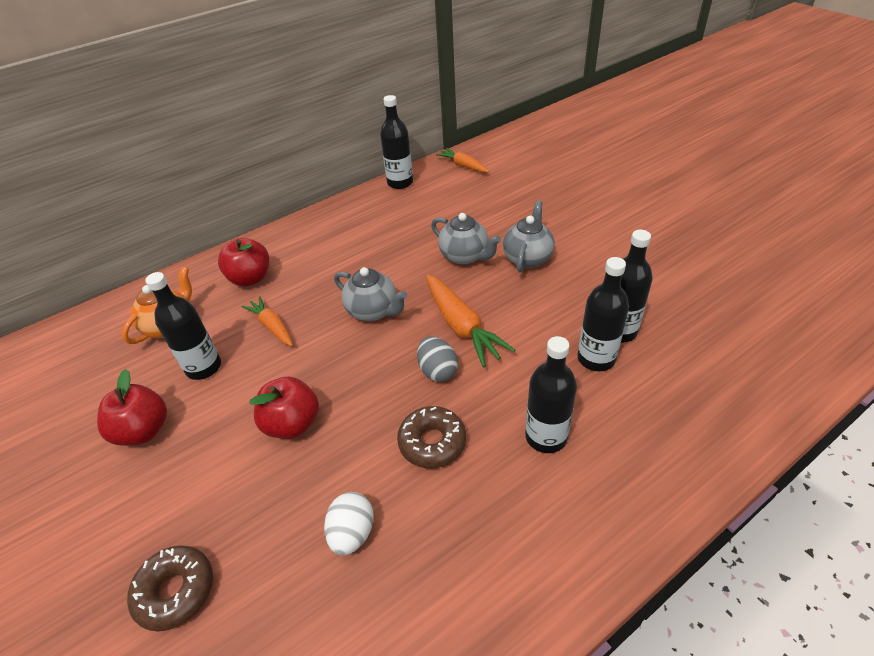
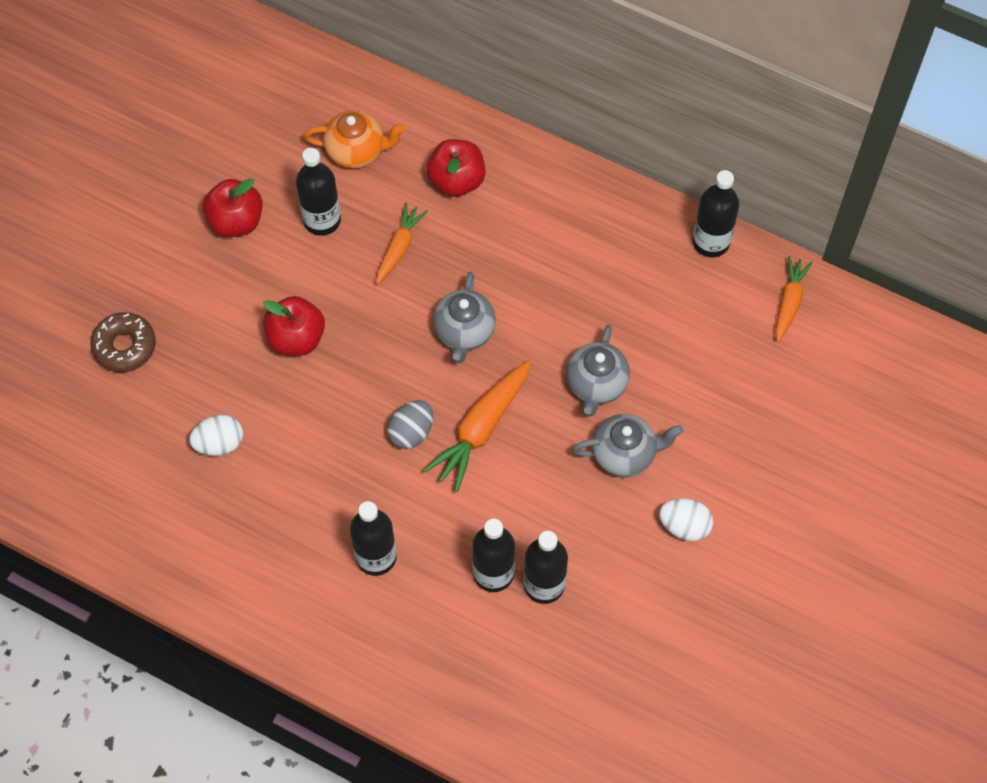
camera: 60 degrees right, 20 degrees up
brown donut [397,406,466,468] -> none
none -> white egg [659,498,713,541]

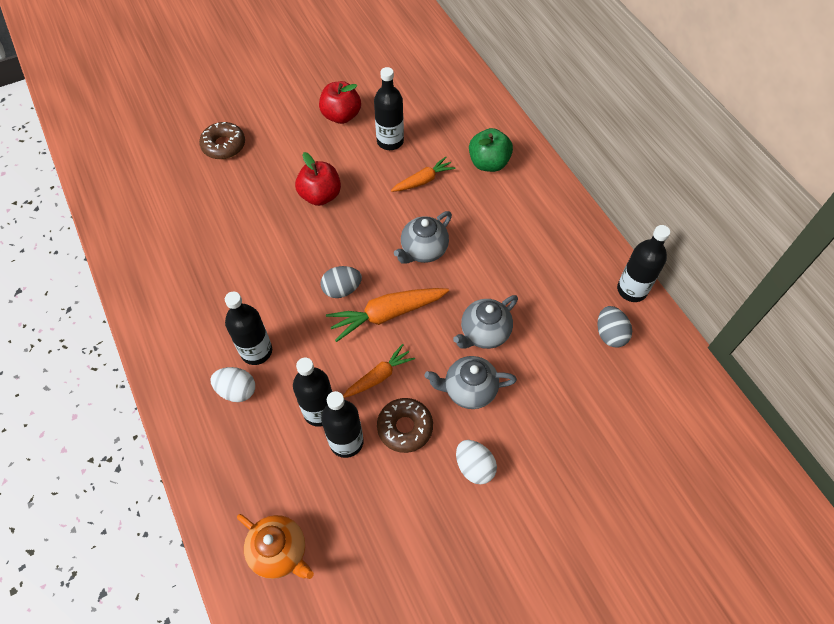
camera: 35 degrees right, 5 degrees down
white egg [189,415,243,456] -> white egg moved to [210,367,255,402]
orange teapot [304,110,406,169] -> orange teapot moved to [237,514,314,579]
red apple [426,139,485,197] -> green apple [469,128,513,172]
grey teapot [572,414,684,477] -> grey teapot turned 150 degrees clockwise [425,356,517,409]
orange carrot [775,256,812,342] -> orange carrot moved to [343,344,415,398]
none -> brown donut [377,398,433,453]
none -> grey egg [598,306,632,348]

